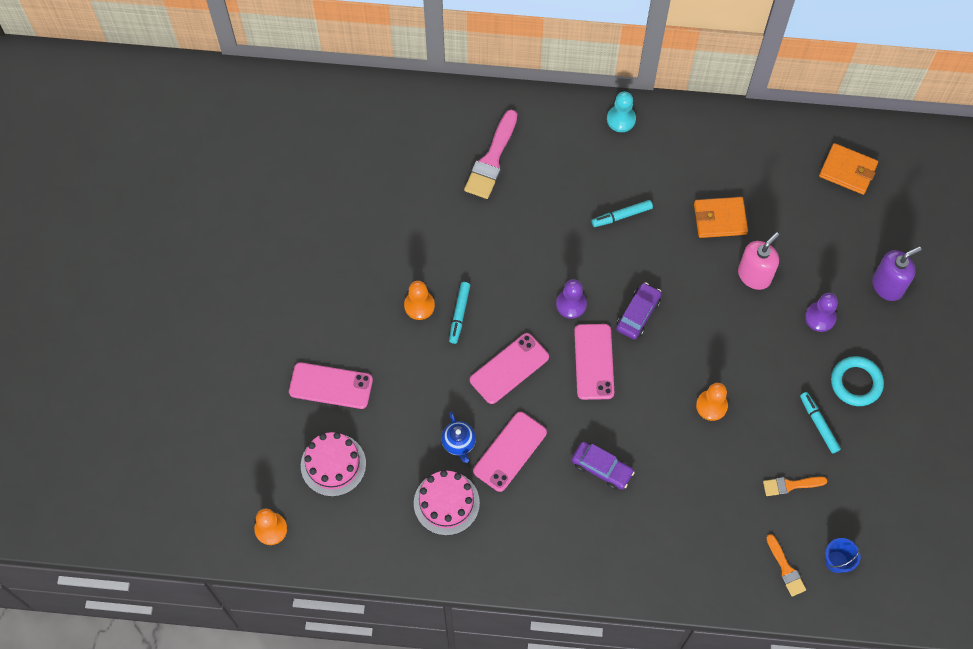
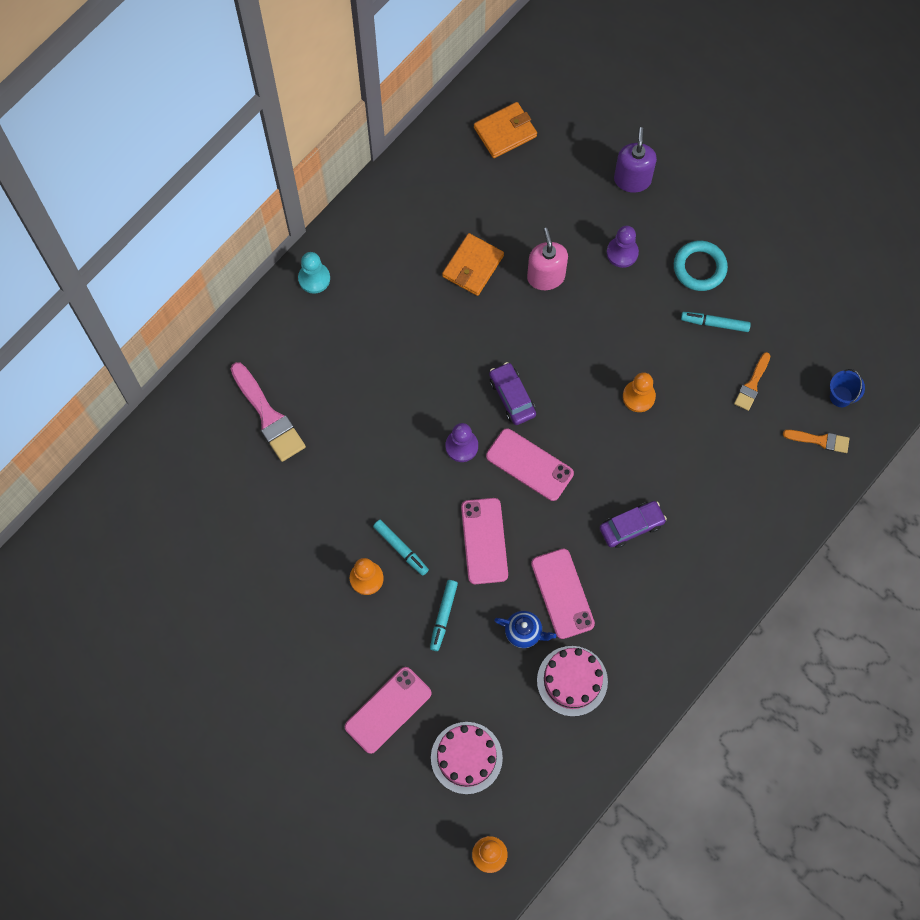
camera: 55 degrees left, 5 degrees up
turquoise marker [591,200,653,227] -> turquoise marker moved to [430,580,458,651]

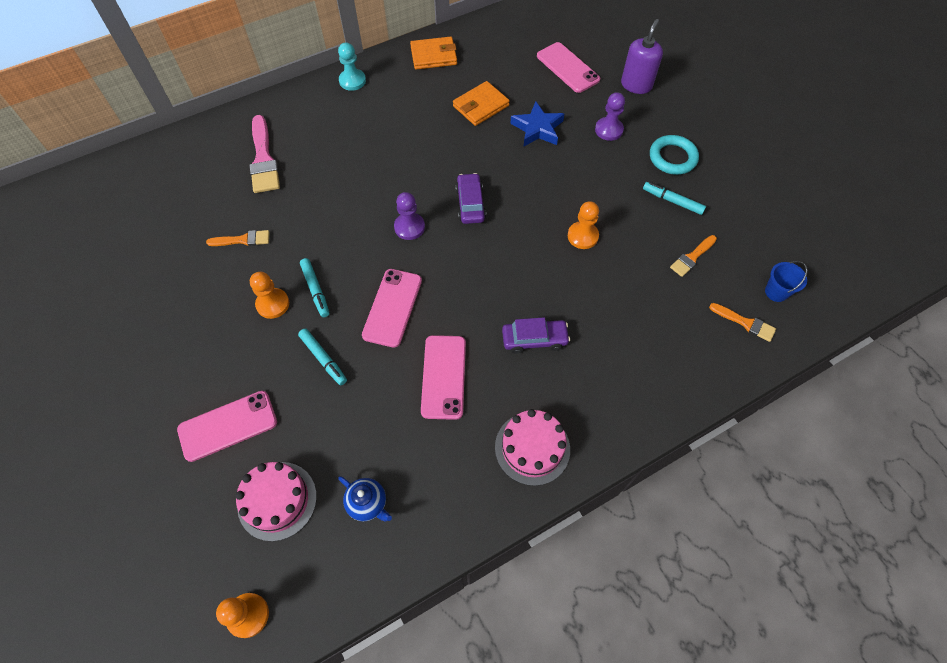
camera: 20 degrees right, 10 degrees down
turquoise marker [430,580,458,651] -> turquoise marker turned 75 degrees counterclockwise [298,329,347,385]
orange wallet [474,102,537,158] -> orange wallet moved to [410,37,457,70]
pink phone [486,428,574,501] -> pink phone moved to [537,42,600,93]
blue teapot [494,611,556,648] -> blue teapot moved to [338,476,392,522]
pink soap dispenser [527,228,568,290] -> blue star [510,101,564,146]
pink cake [537,646,608,717] -> pink cake moved to [495,409,570,486]
none -> orange brush [206,230,269,246]

